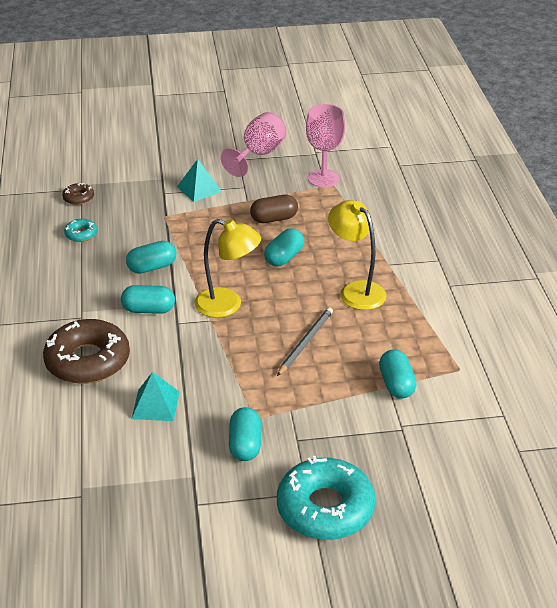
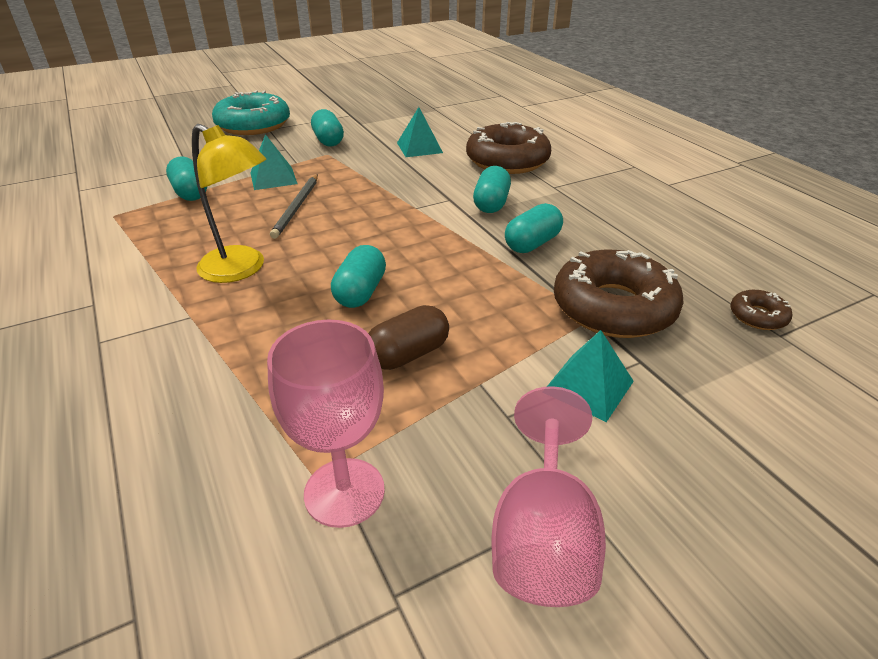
camera: 160 degrees right, 0 degrees up
turquoise donut [64,219,98,242] -> none
turquoise capsule [121,285,175,314] -> turquoise capsule turned 60 degrees counterclockwise [473,166,511,213]
yellow lamp [194,219,261,318] -> none
none -> turquoise pyramid [250,134,298,190]
none -> brown donut [554,249,684,338]

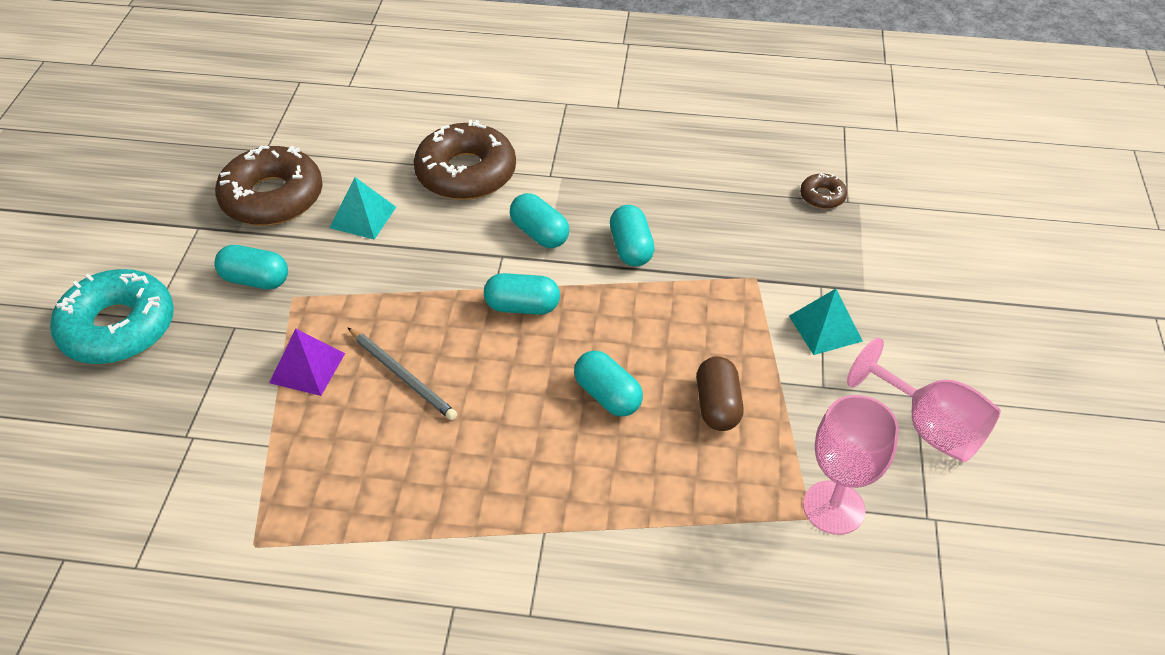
camera: 55 degrees left, 10 degrees up
turquoise capsule [166,156,207,201] -> turquoise capsule moved to [484,273,560,315]
yellow lamp [192,124,266,283] -> none
turquoise pyramid [250,134,298,190] -> purple pyramid [269,329,345,396]
brown donut [554,249,684,338] -> brown donut moved to [215,145,323,226]

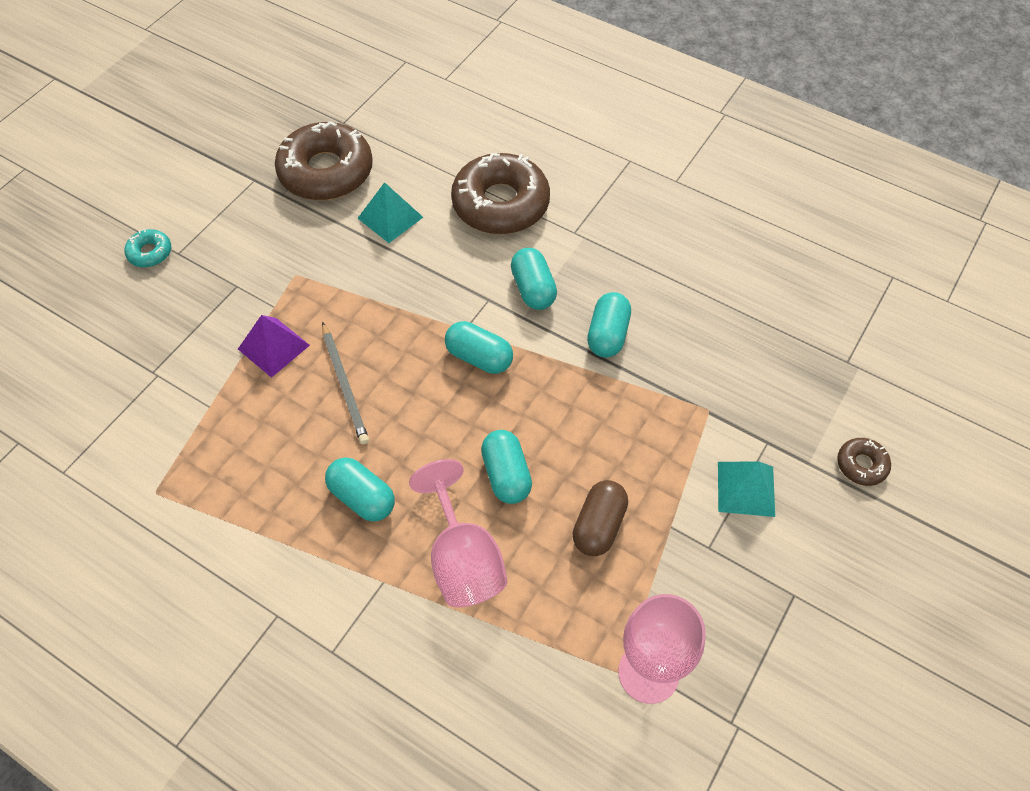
camera: 25 degrees right, 10 degrees up
turquoise donut [50,269,174,364] -> turquoise donut [124,229,171,267], size x0.45
turquoise capsule [214,245,288,289] -> turquoise capsule moved to [325,457,395,522]
brown donut [800,173,847,209] -> brown donut moved to [837,438,891,486]
pink goblet [847,338,1001,462] -> pink goblet moved to [409,459,508,607]

